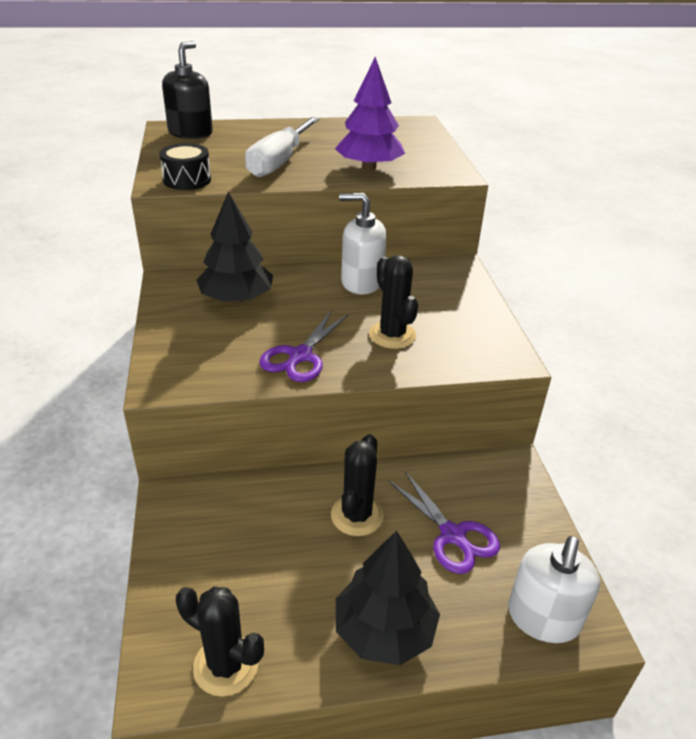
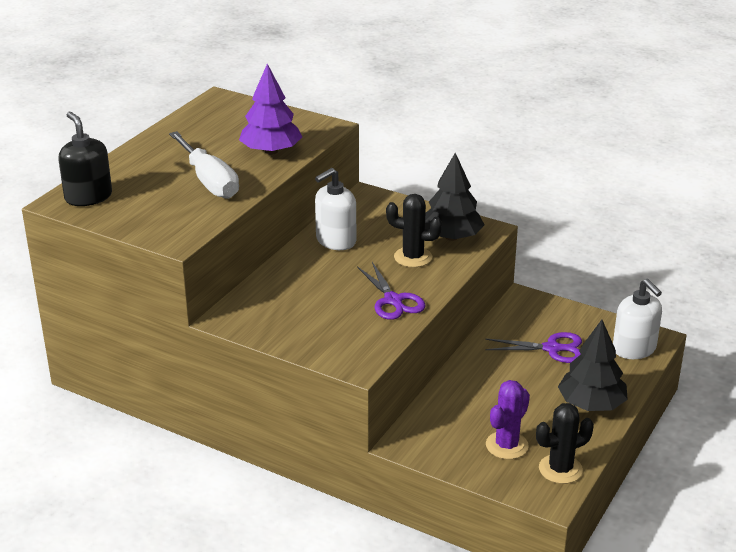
camera: 50 degrees left, 5 degrees down
black drum [159,143,211,190] -> none
black tree [197,192,273,303] -> black tree moved to [425,153,485,241]
black cactus [331,434,384,536] -> none
none -> purple cactus [486,380,530,459]

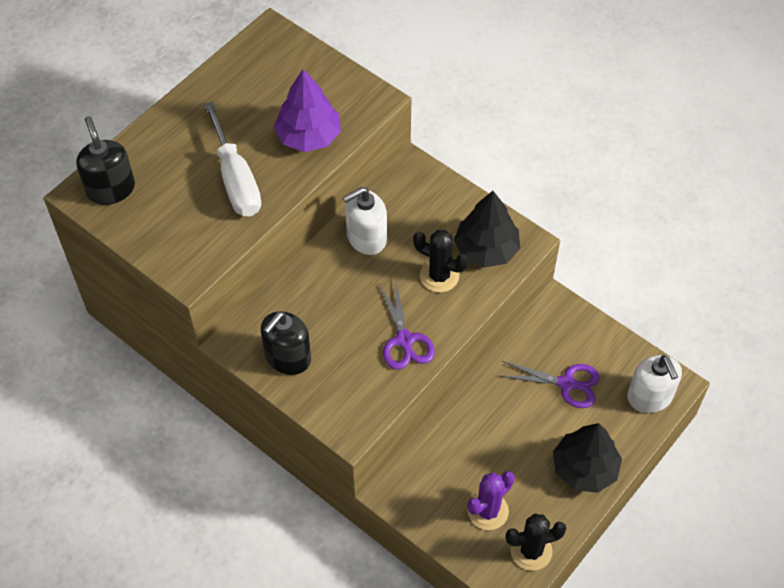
camera: 10 degrees right, 25 degrees up
none -> black soap dispenser [261,311,311,375]

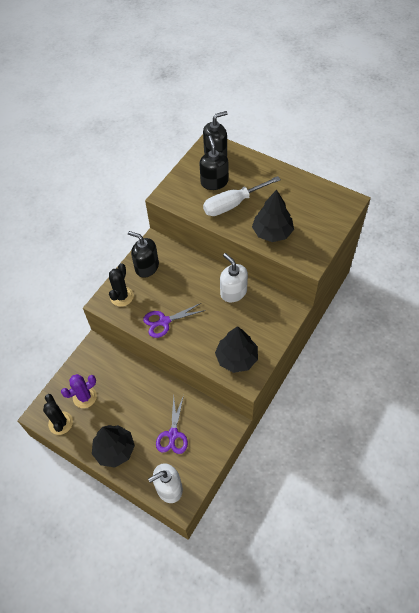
camera: 85 degrees right, 0 degrees up
purple tree [274,69,341,152] -> black tree [252,190,294,242]
black cactus [413,230,469,292] -> black cactus moved to [109,263,134,307]
purple cactus [467,471,515,530] -> purple cactus turned 75 degrees counterclockwise [61,374,97,408]
none -> black soap dispenser [199,135,228,190]

